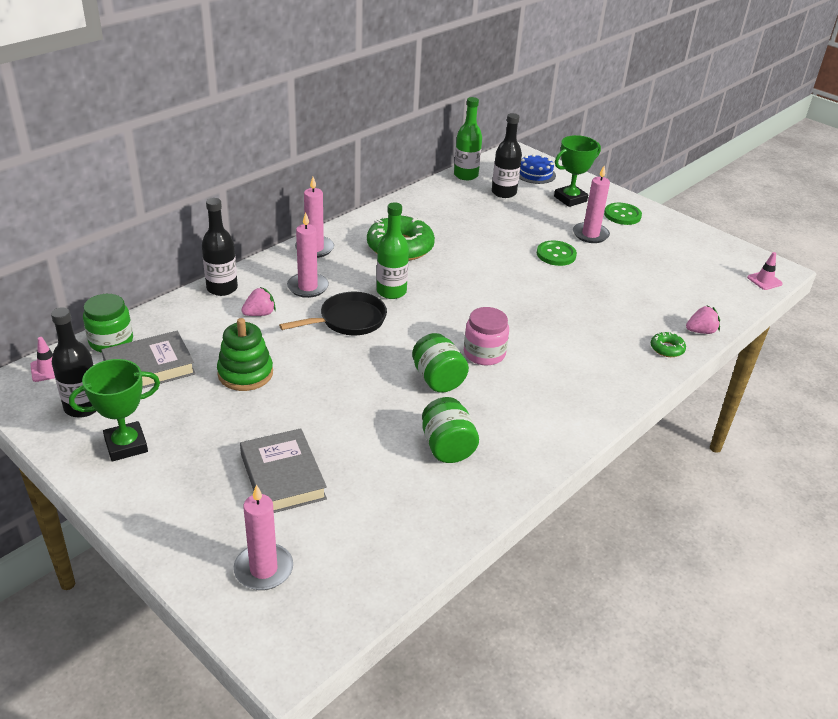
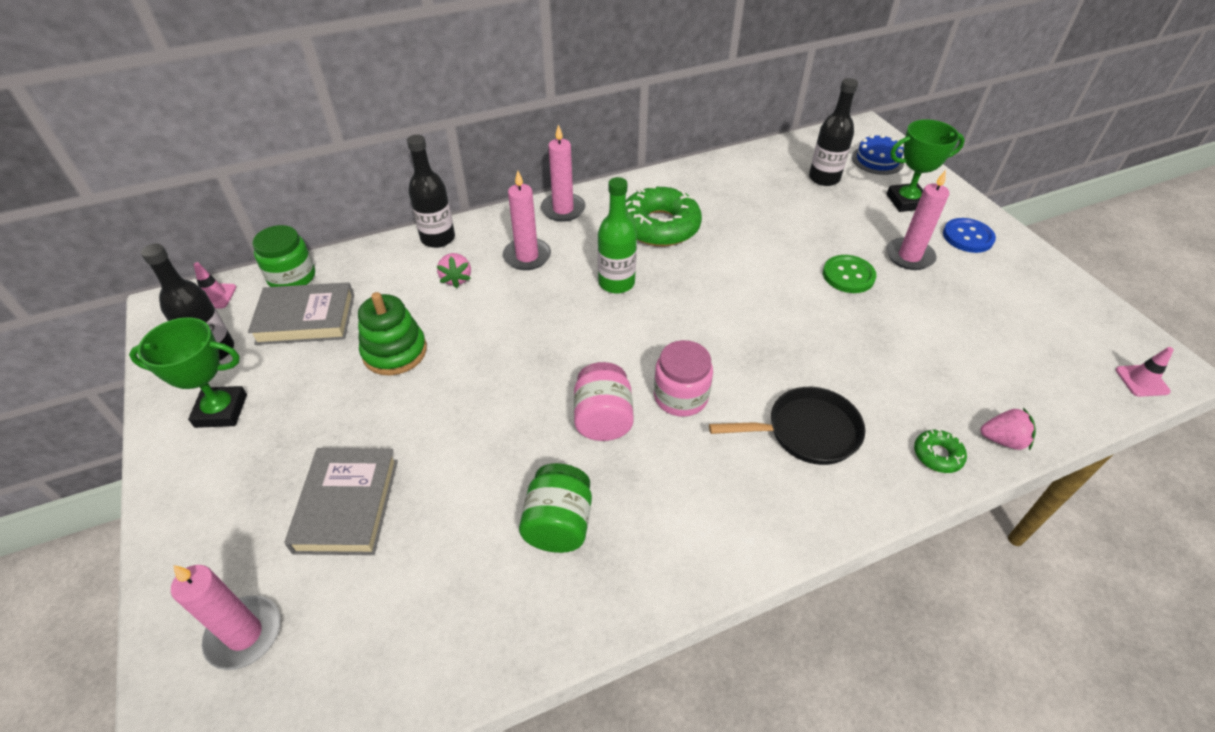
camera: 25 degrees right, 10 degrees up
pink strawberry [242,287,276,316] -> pink strawberry turned 90 degrees clockwise [437,253,471,288]
black pan [279,292,387,335] -> black pan moved to [709,387,865,465]
green jar [412,333,469,393] -> pink jar [574,362,634,441]
green bottle [454,97,482,180] -> none
green button [604,203,642,225] -> blue button [943,218,996,253]

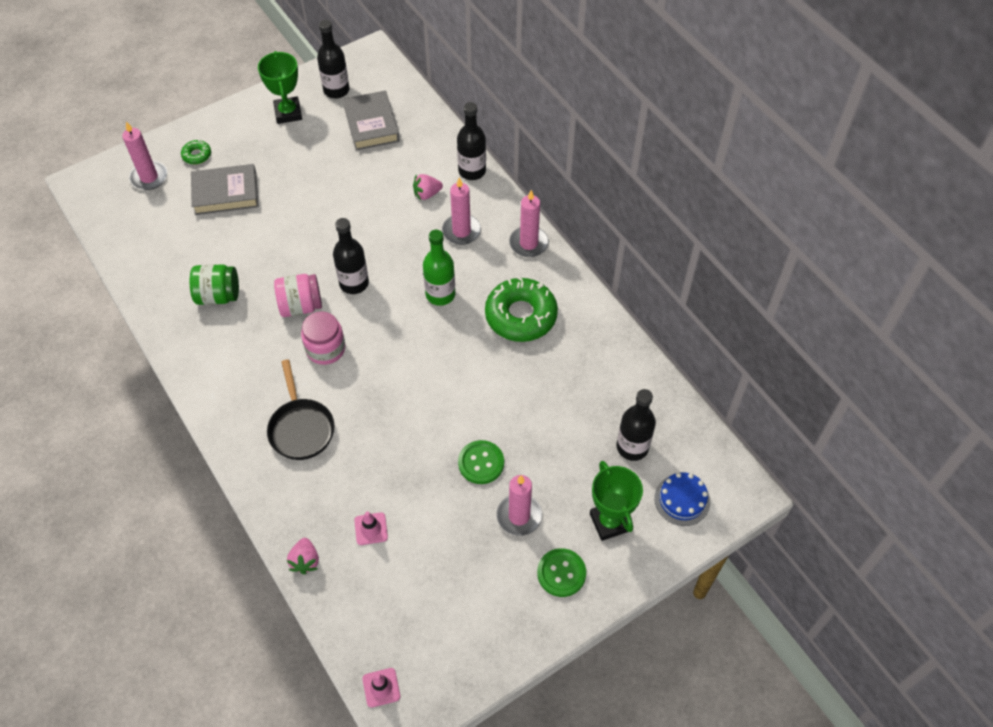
camera: 80 degrees right, 10 degrees up
pink traffic cone [193,262,236,309] -> pink traffic cone moved to [354,511,388,545]
green jar [252,225,315,287] -> none
green stacking toy [358,292,427,376] -> none
green donut [914,429,967,473] -> green donut moved to [181,140,211,164]
blue button [943,218,996,253] -> green button [537,548,586,597]
none -> black bottle [333,218,369,294]

